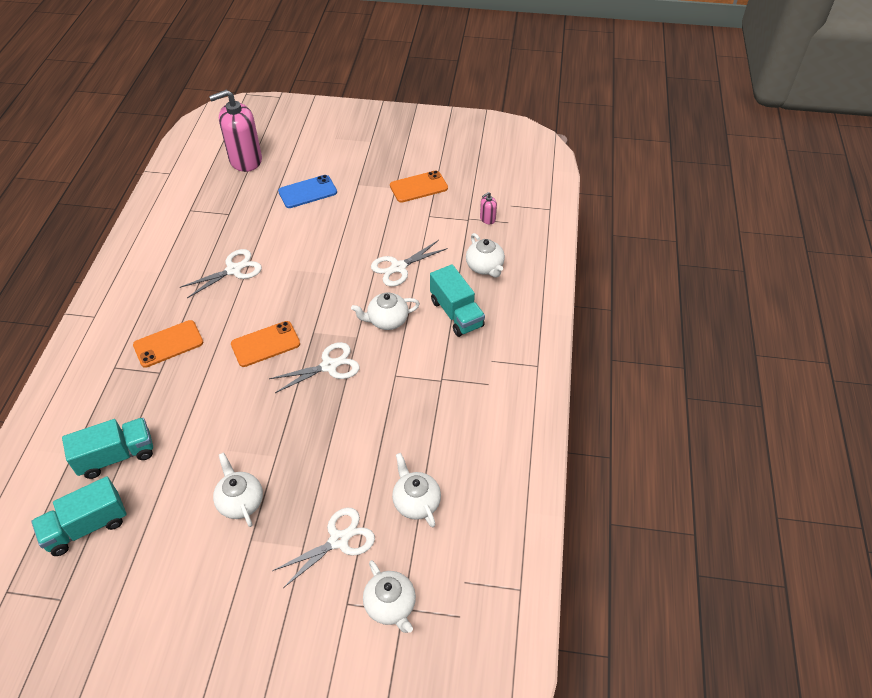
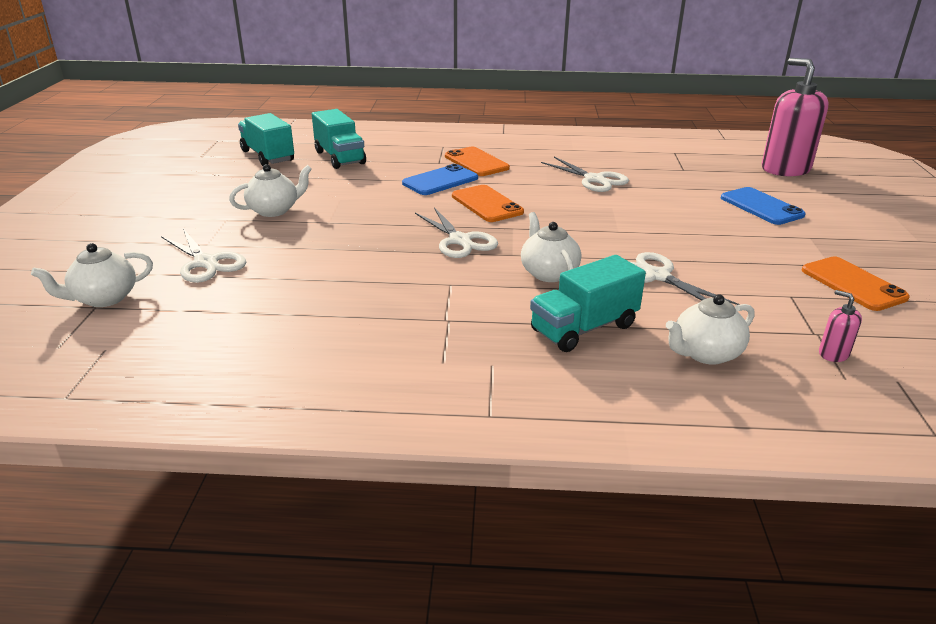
camera: 85 degrees right, 20 degrees down
white teapot [392,453,441,527] -> none
none -> blue phone [402,164,478,195]

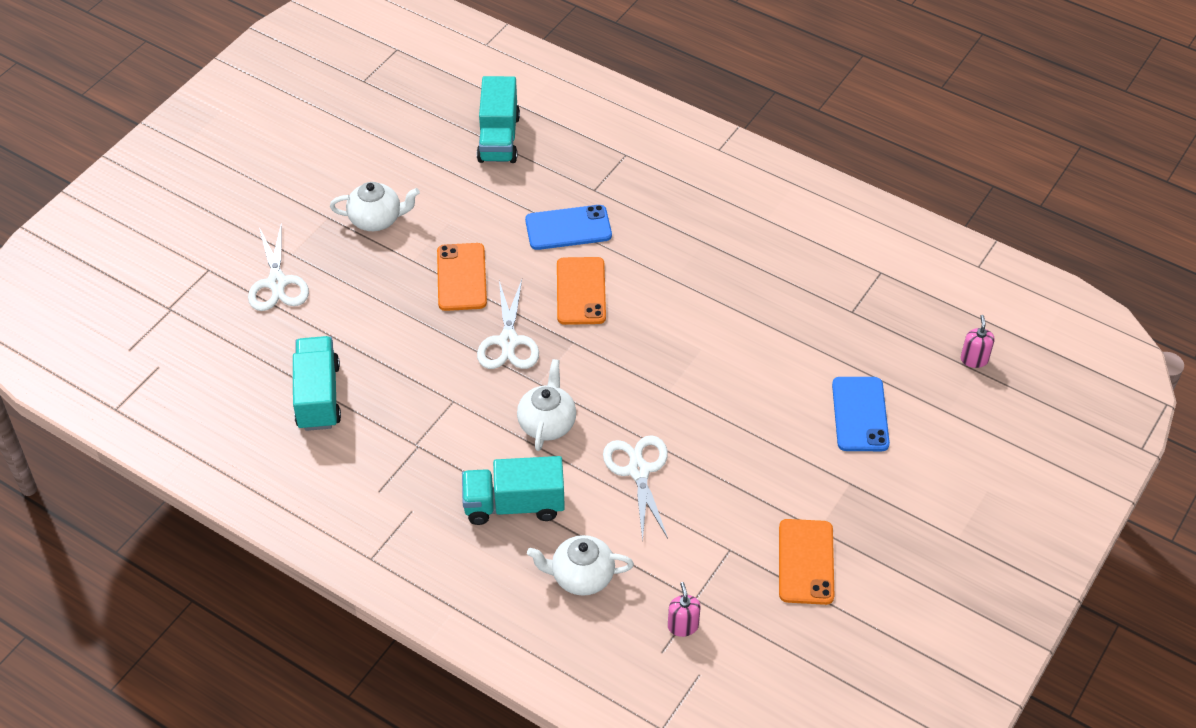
camera: 30 degrees right, 20 degrees up
white teapot [31,243,153,307] -> none
turquoise truck [238,113,294,166] -> turquoise truck moved to [293,336,341,431]
orange phone [445,147,510,176] -> orange phone moved to [437,243,487,311]
white scissors [541,157,629,192] -> none
pink soap dispenser [762,58,829,176] -> pink soap dispenser [961,315,994,368], size x0.41

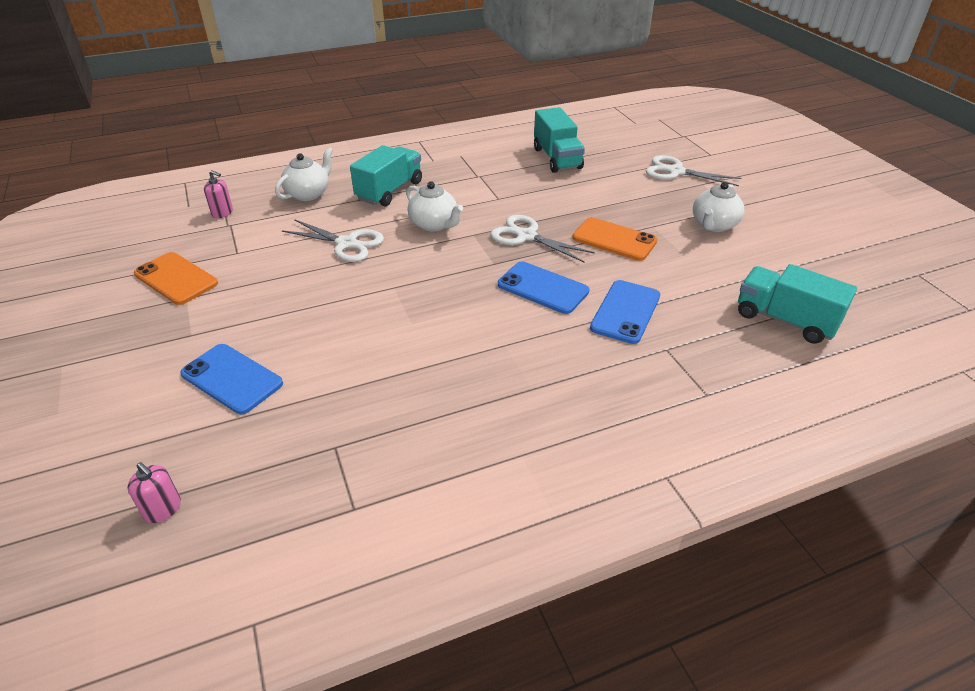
camera: 125 degrees right, 10 degrees down
turquoise truck [293,336,341,431] -> turquoise truck turned 45 degrees clockwise [534,107,585,173]
orange phone [557,257,606,325] -> blue phone [498,261,589,314]

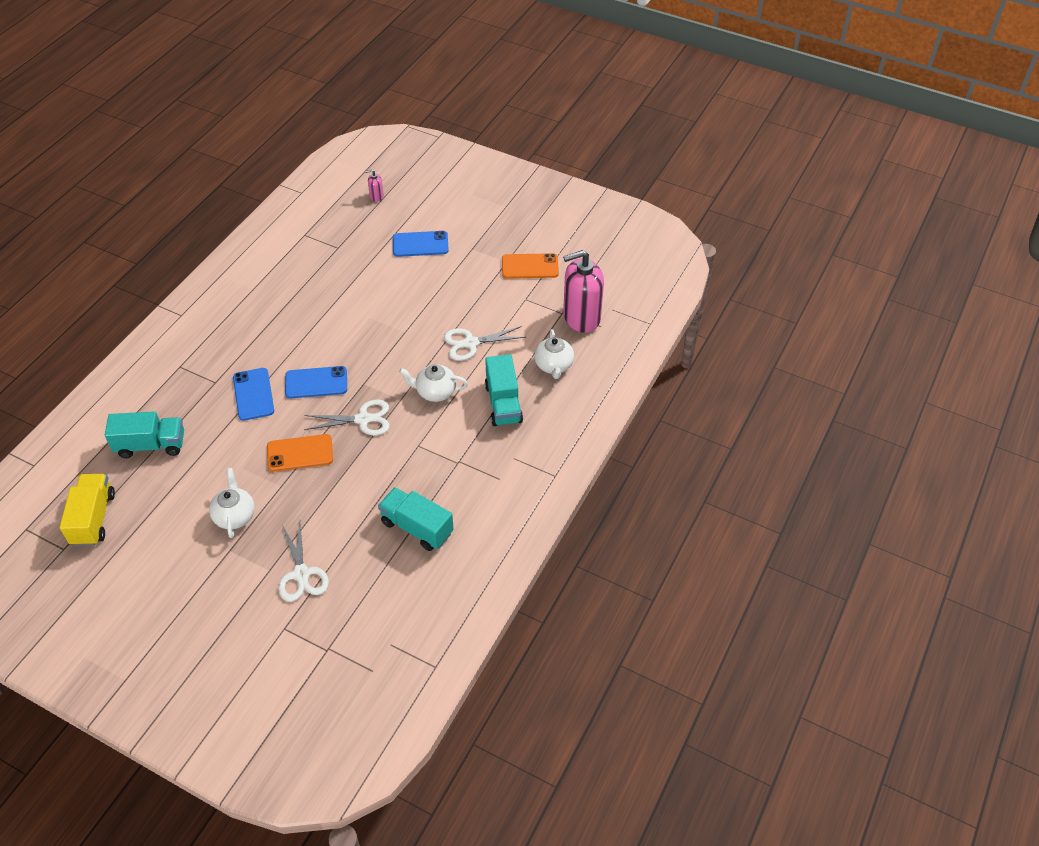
camera: 140 degrees right, 10 degrees up
pink soap dispenser [204,170,233,218] -> pink soap dispenser [563,250,604,333], size x2.43
white scissors [646,155,741,186] -> white scissors turned 90 degrees clockwise [278,521,329,602]
none -> yellow truck [60,474,115,546]

